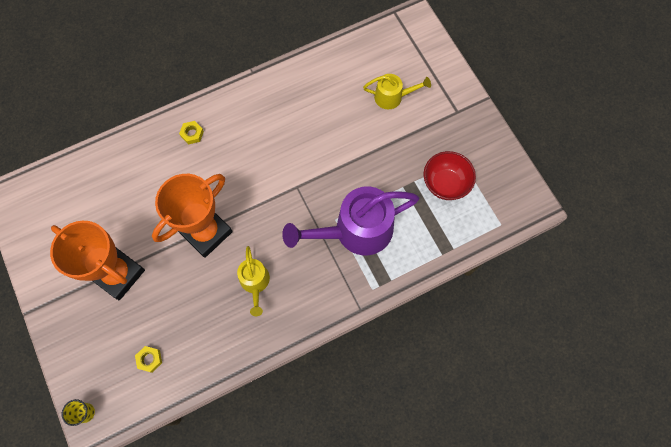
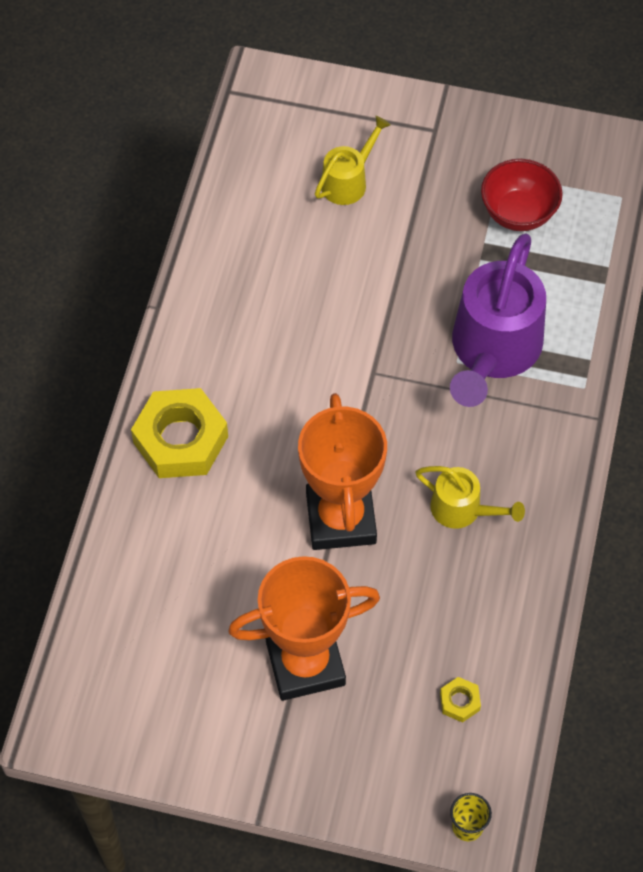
camera: 50 degrees left, 10 degrees down
yellow nut [179,121,204,145] -> yellow nut [131,388,228,478], size x2.34

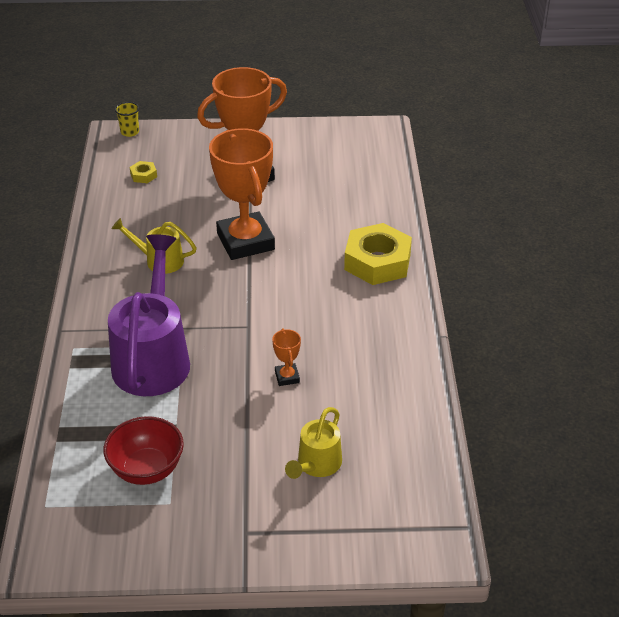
camera: 165 degrees right, 20 degrees down
none -> orange trophy [272,328,301,386]

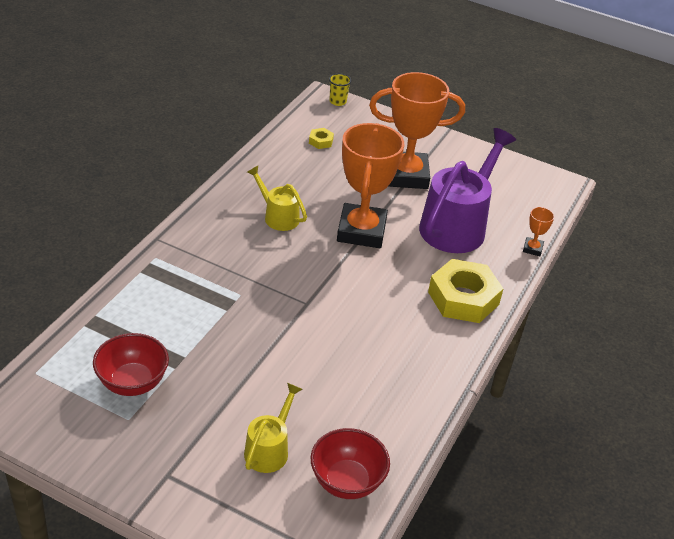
camera: 25 degrees right, 0 degrees up
purple watering can [108,234,190,396] -> purple watering can moved to [419,128,516,253]
orange trophy [272,328,301,386] -> orange trophy moved to [523,207,554,256]
yellow watering can [285,407,342,479] -> yellow watering can turned 150 degrees clockwise [244,383,303,473]
none -> red bowl [311,428,390,499]

